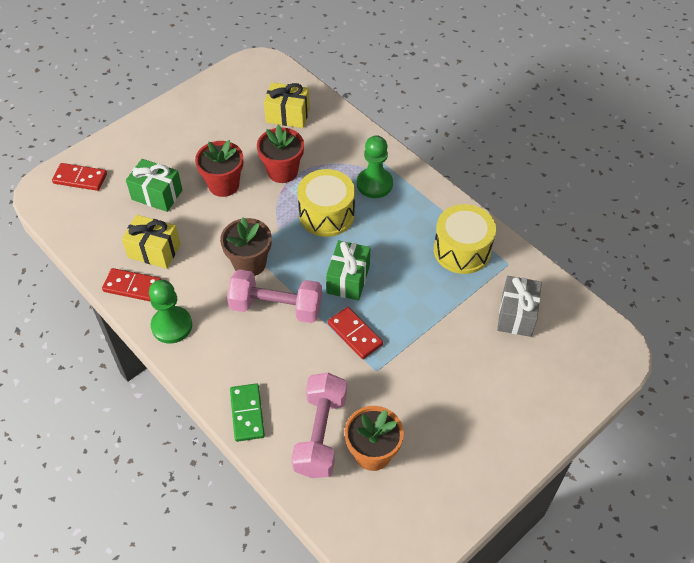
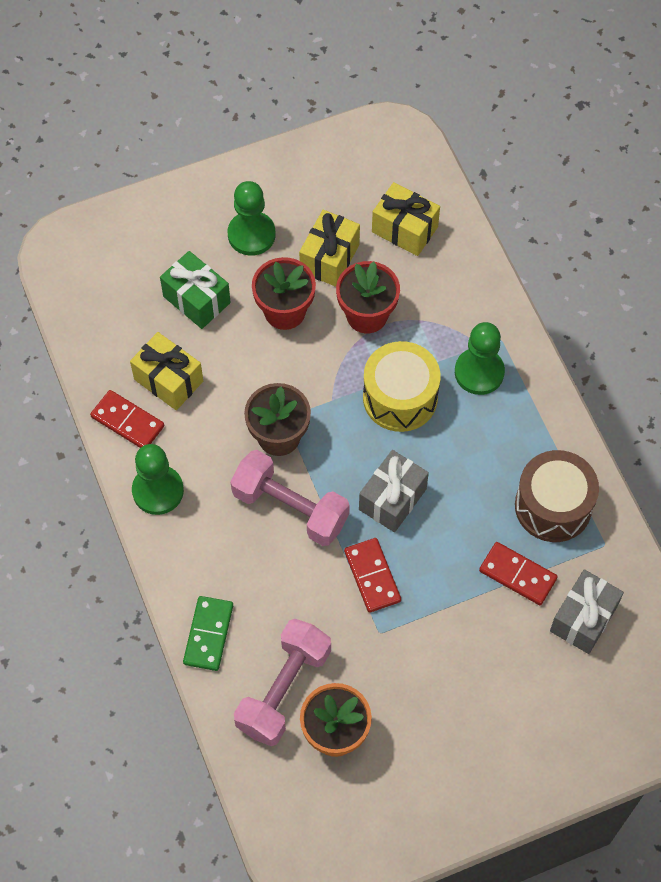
camera: 20 degrees right, 10 degrees up
red domino [52,163,107,191] -> red domino moved to [479,542,558,605]
green gift [326,240,370,301] -> grey gift [359,450,429,532]
yellow drum [434,204,496,274] -> brown drum [515,450,599,542]
none -> green pawn [228,181,276,256]
none -> yellow gift [299,210,360,287]

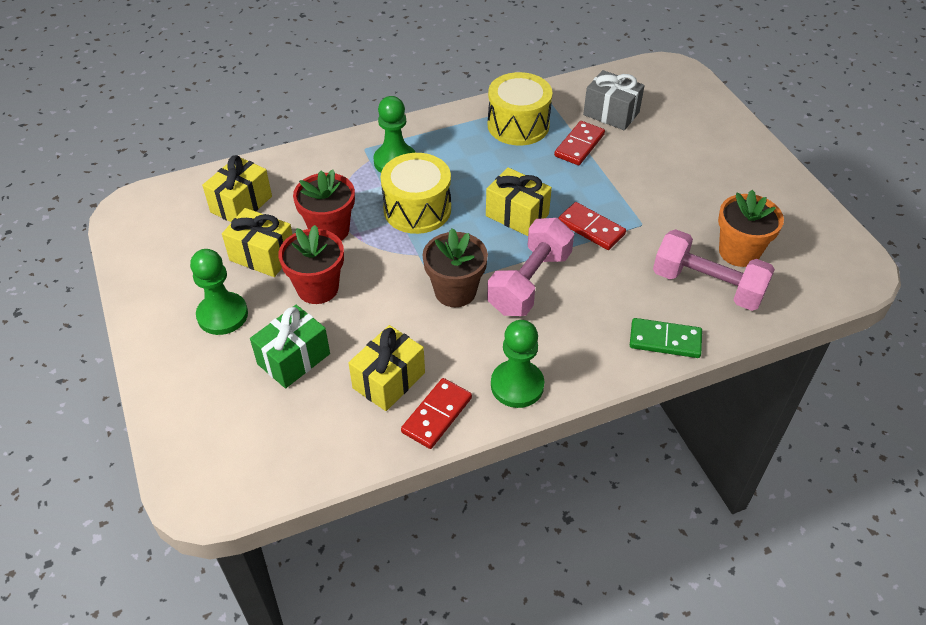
camera: 90 degrees left, 15 degrees down
red domino [344,538,401,613] -> red domino turned 60 degrees clockwise [558,202,626,250]
grey gift [359,450,429,532] -> yellow gift [486,167,552,236]
brown drum [515,450,599,542] -> yellow drum [488,72,552,145]

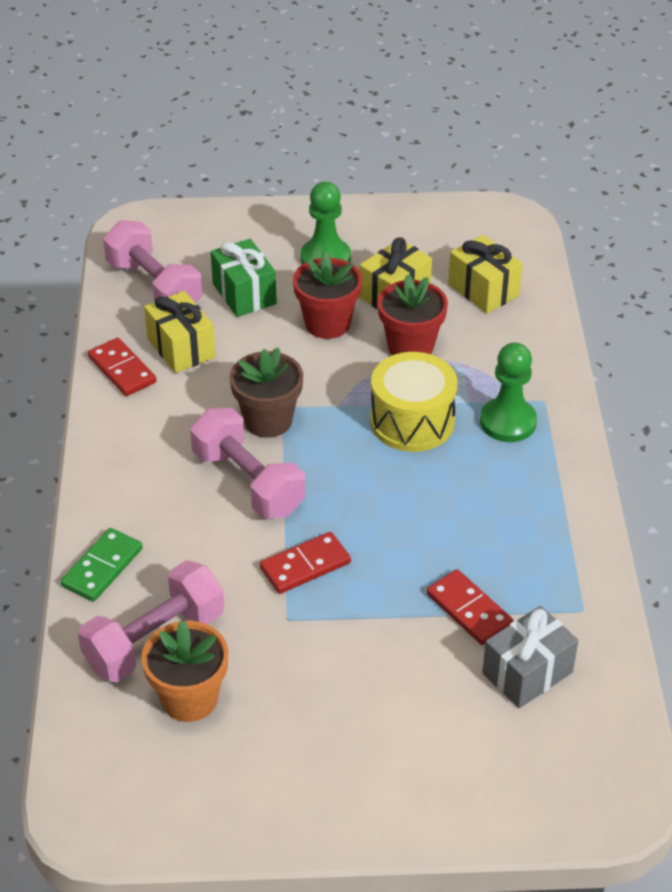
camera: 110 degrees right, 5 degrees down
yellow gift [486,167,552,236] -> none
yellow drum [488,72,552,145] -> none
green pawn [491,320,544,408] -> none
none -> pink dumbbell [103,220,202,303]

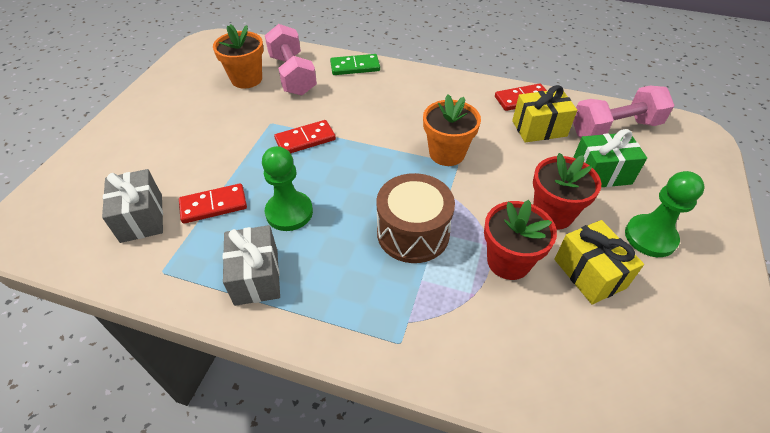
camera: 110 degrees right, 5 degrees up
green domino [61,528,143,602] -> green domino turned 60 degrees counterclockwise [330,54,380,75]
pink dumbbell [190,408,305,519] -> none
brown flower pot [230,348,303,438] -> orange flower pot [423,94,481,166]
red domino [260,532,351,594] -> red domino turned 75 degrees clockwise [274,120,336,153]
yellow drum [370,352,458,452] -> brown drum [376,173,455,263]
yellow gift [448,235,523,313] -> none
green pawn [480,343,537,442] -> green pawn moved to [262,146,313,231]
none -> grey gift [223,225,280,306]

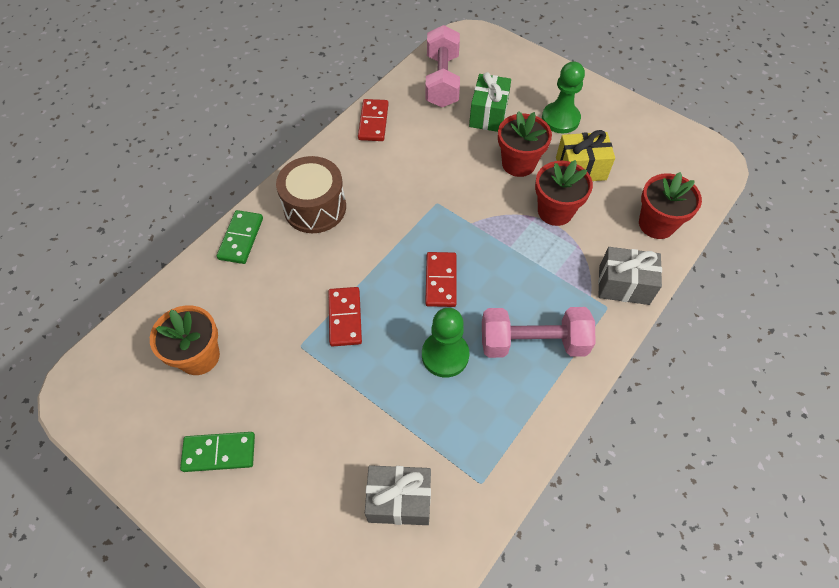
camera: 70 degrees left, 10 degrees up
red domino [179,183,247,224] -> red domino moved to [425,252,457,307]
grey gift [223,225,280,306] -> grey gift moved to [598,247,662,305]
pink dumbbell [265,24,317,96] -> pink dumbbell moved to [482,307,595,358]
brown drum [376,173,455,263] -> brown drum moved to [276,156,346,233]
orange flower pot [423,94,481,166] -> none
yellow gift [512,85,577,143] -> none
none -> green domino [180,432,255,472]
none -> red flower pot [639,172,702,239]

